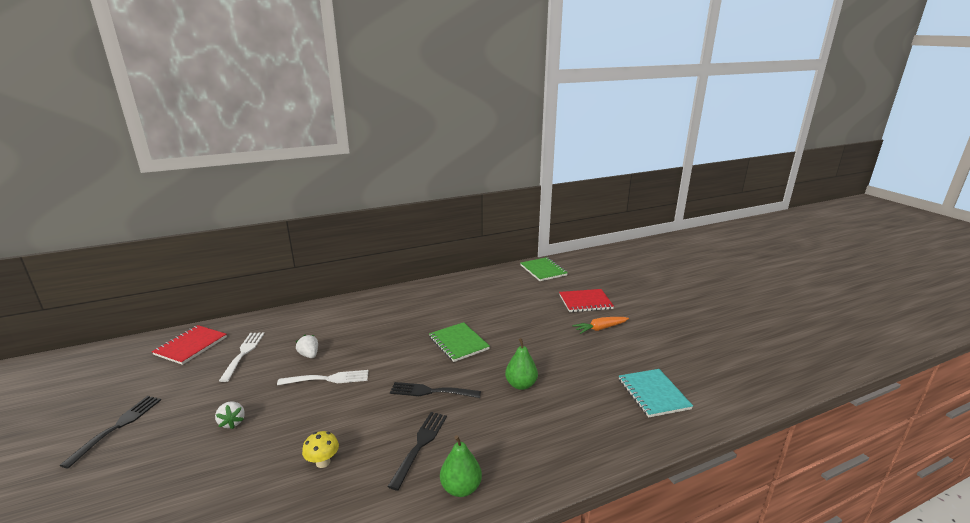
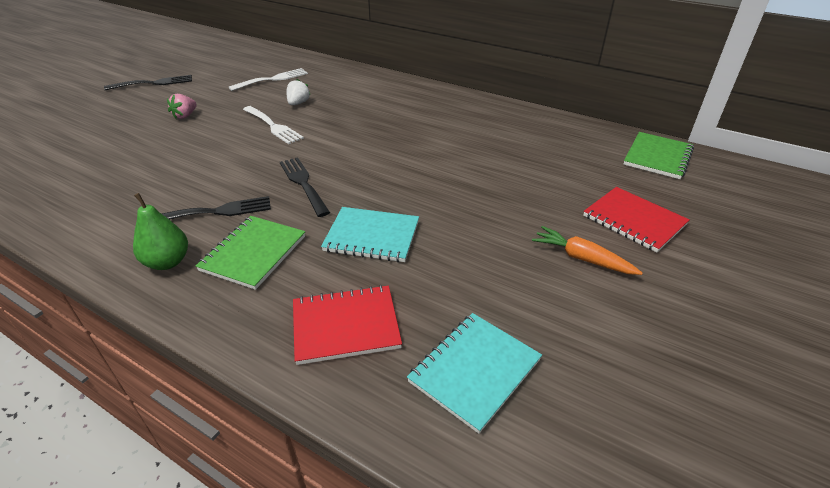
camera: 55 degrees right, 15 degrees up
red notebook [152,325,227,365] -> red notebook moved to [293,285,402,365]
white strawberry [215,401,245,429] -> pink strawberry [167,94,197,119]
yellow mushroom [302,431,339,468] -> none
green notebook [429,322,490,362] -> green notebook moved to [196,216,305,290]
green pear [505,338,538,390] -> turquoise notebook [321,207,419,262]

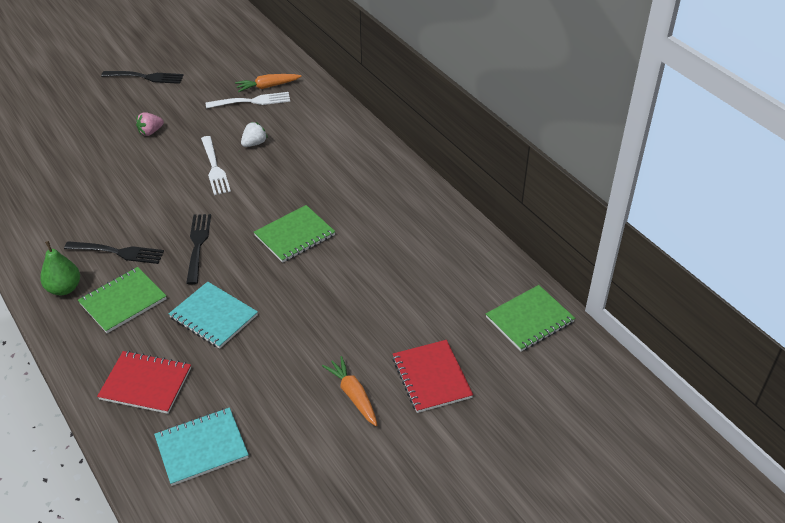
camera: 25 degrees right, 5 degrees up
none -> orange carrot [235,74,302,92]
none -> green notebook [254,205,335,263]

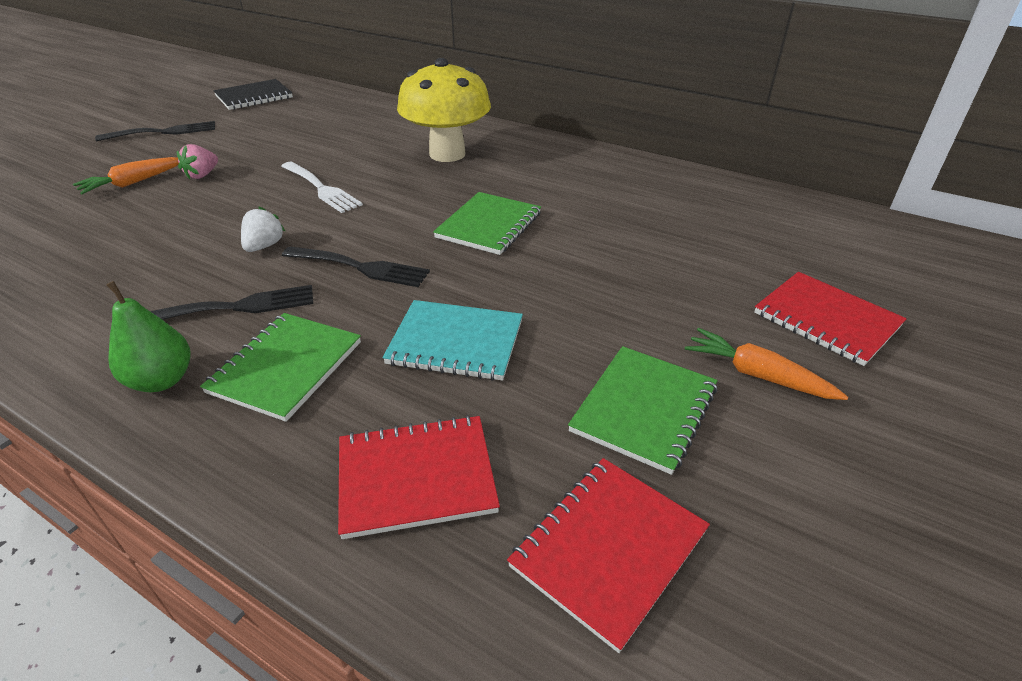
camera: 25 degrees left, 5 degrees down
turquoise notebook [154,408,249,486] -> red notebook [507,458,710,653]
black fork [186,214,211,284] -> black fork turned 135 degrees clockwise [282,246,430,287]
white fork [206,92,290,108] -> none
orange carrot [235,74,302,92] -> orange carrot moved to [73,157,179,194]
white strawberry [241,122,268,147] -> white strawberry moved to [241,207,285,252]
green notebook [486,285,575,352] -> green notebook moved to [568,346,718,475]
none -> black notebook [214,79,293,110]
none -> yellow mushroom [397,58,491,162]

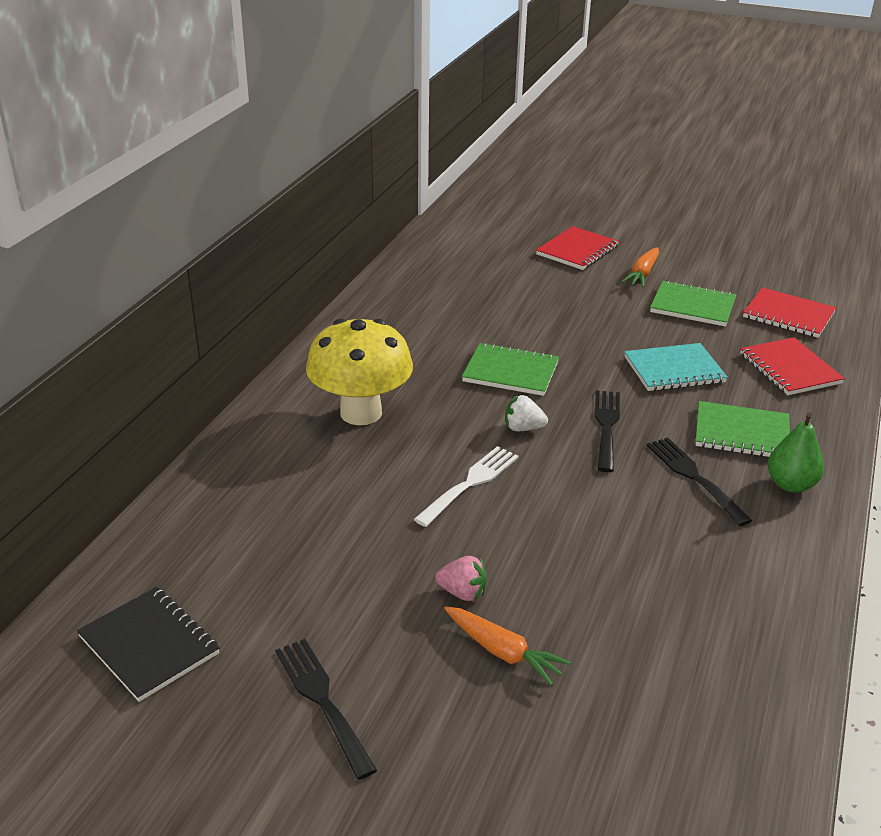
camera: 100 degrees left, 5 degrees down
white strawberry [241,207,285,252] -> white strawberry moved to [505,395,548,431]
turquoise notebook [383,300,523,381] -> turquoise notebook turned 75 degrees clockwise [624,343,728,391]

